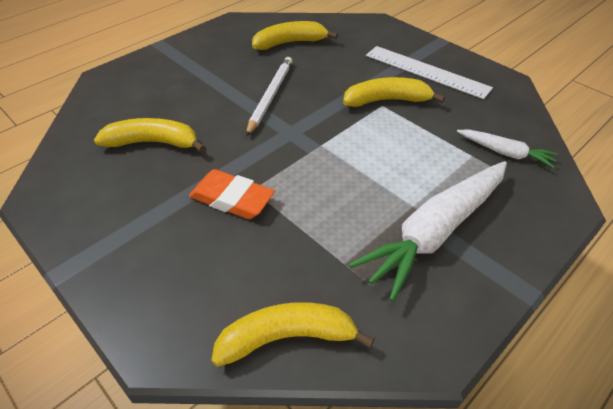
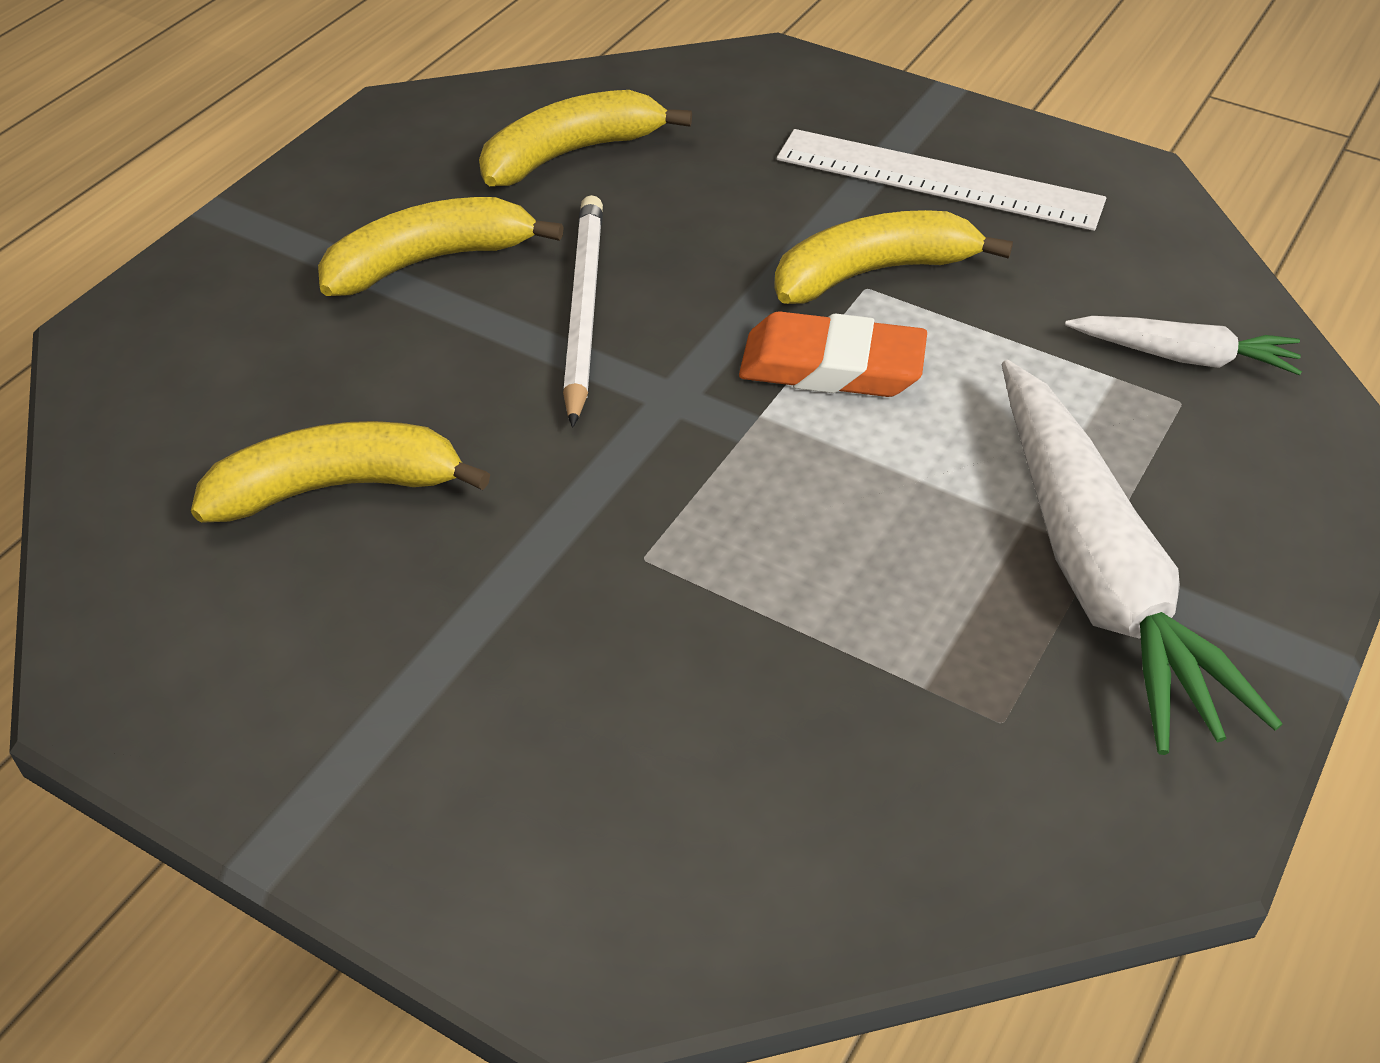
camera: 15 degrees left, 0 degrees up
orange eraser [189,169,275,219] -> orange eraser moved to [739,312,927,397]
yellow banana [211,302,374,367] -> yellow banana moved to [318,197,564,296]
white carrot [349,161,507,301] -> white carrot turned 45 degrees counterclockwise [1002,360,1283,755]

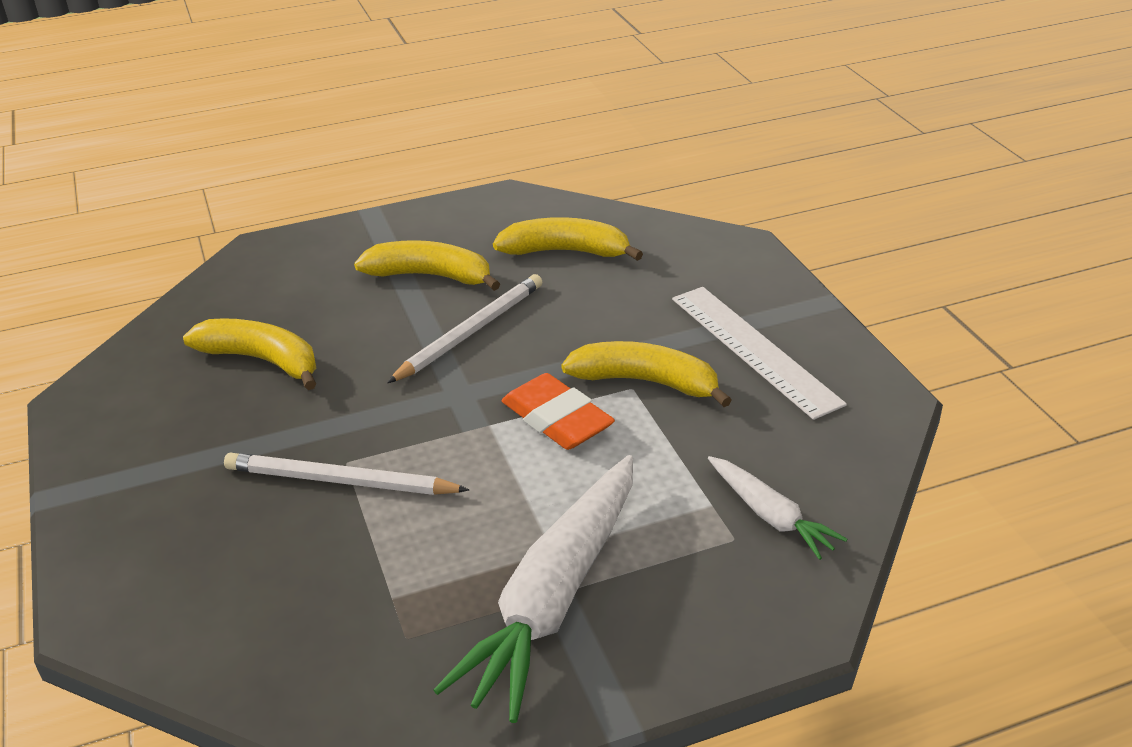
camera: 40 degrees right, 10 degrees down
none -> white pencil [224,453,469,495]

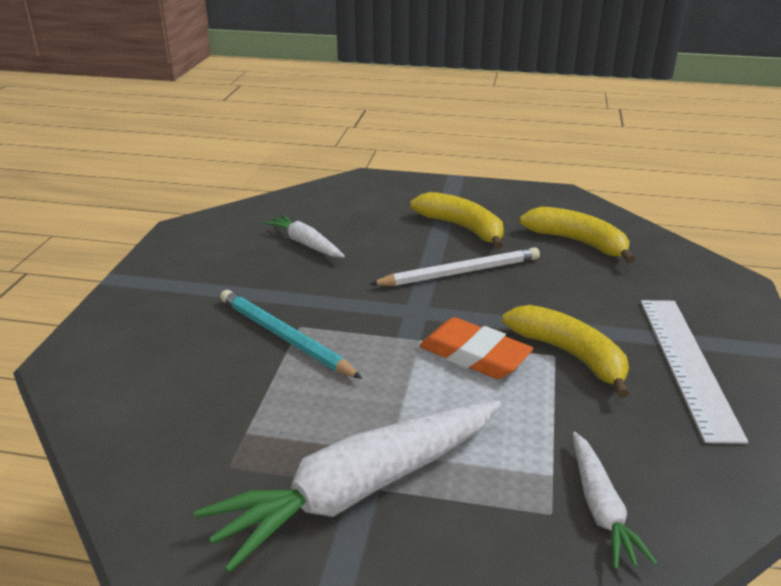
camera: 30 degrees right, 5 degrees down
yellow banana [183,318,316,390] -> white carrot [263,214,345,258]
white pencil [224,453,469,495] -> turquoise pencil [220,290,362,379]
orange eraser [502,373,615,450] -> orange eraser turned 45 degrees counterclockwise [419,317,533,379]

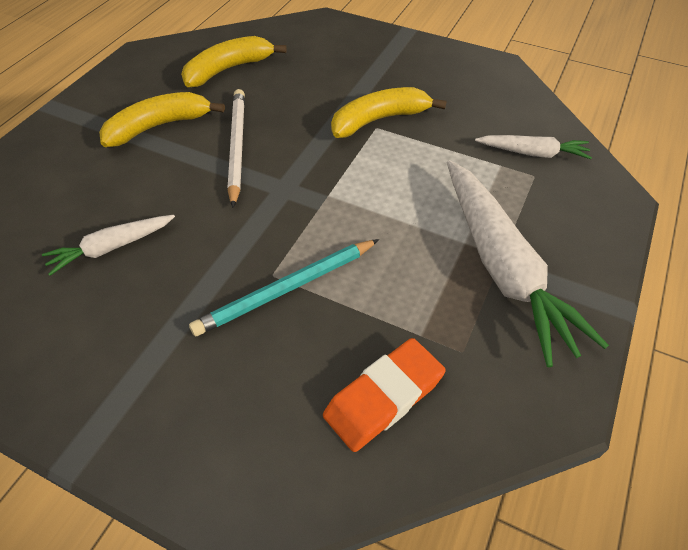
camera: 75 degrees left, 20 degrees up
orange eraser [419,317,533,379] -> orange eraser moved to [323,338,446,452]
white ruler [641,300,748,444] -> none

